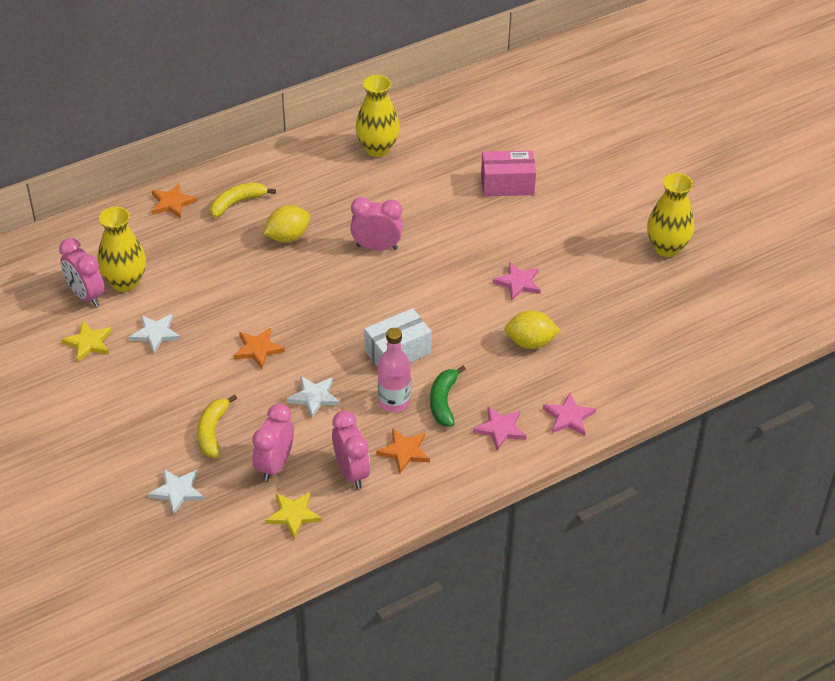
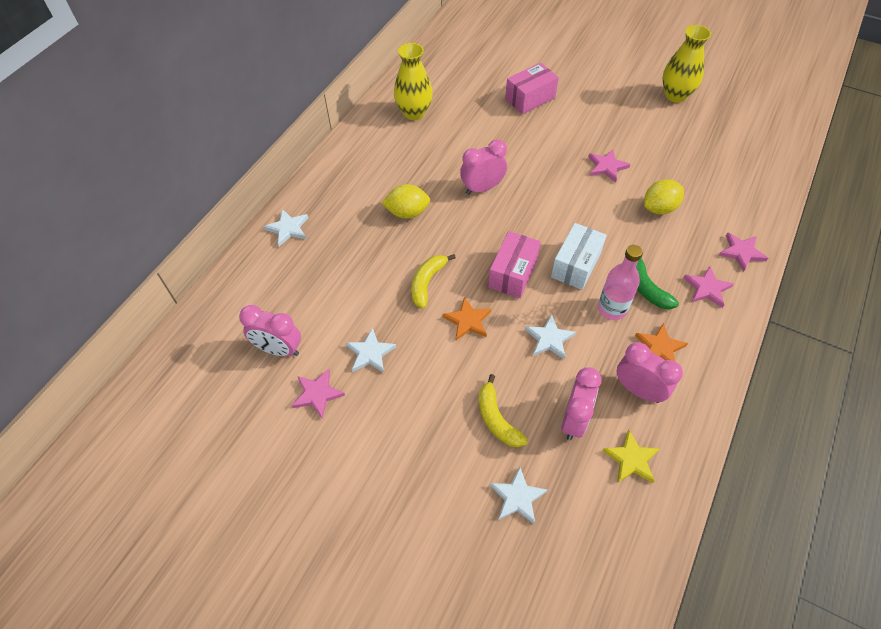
camera: 30 degrees left, 10 degrees up
yellow star [61,321,112,362] -> pink star [292,369,345,418]
yellow vase [97,207,146,292] -> none
orange star [152,183,197,219] -> white star [264,209,308,246]
yellow banana [210,182,276,218] -> yellow banana moved to [411,254,456,309]
pink clock [252,403,294,481] -> pink clock turned 150 degrees counterclockwise [561,367,602,440]
yellow lemon [264,205,310,242] -> yellow lemon turned 60 degrees clockwise [381,184,430,219]
none -> pink box [488,231,541,298]

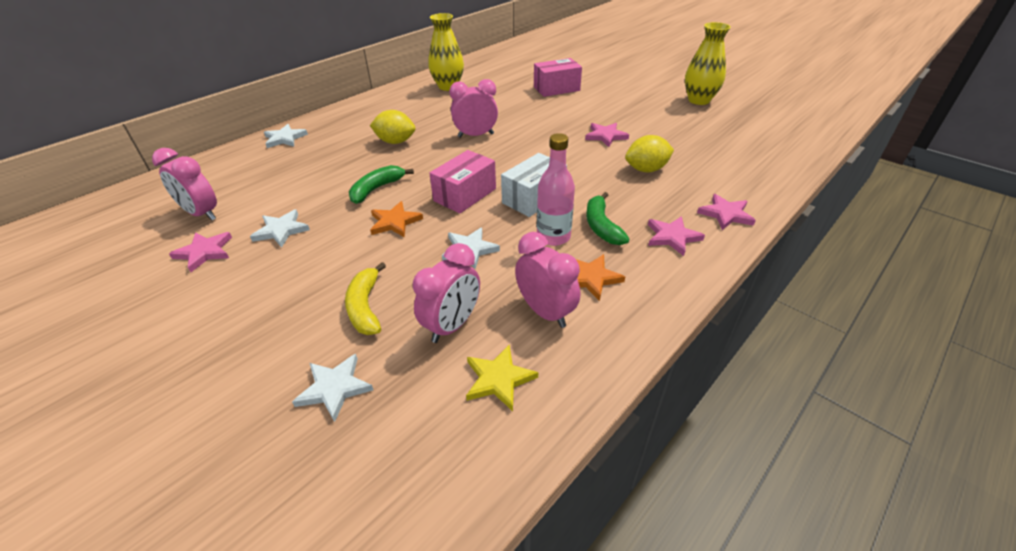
camera: 15 degrees right, 15 degrees down
yellow banana [411,254,456,309] -> green banana [349,165,414,204]

